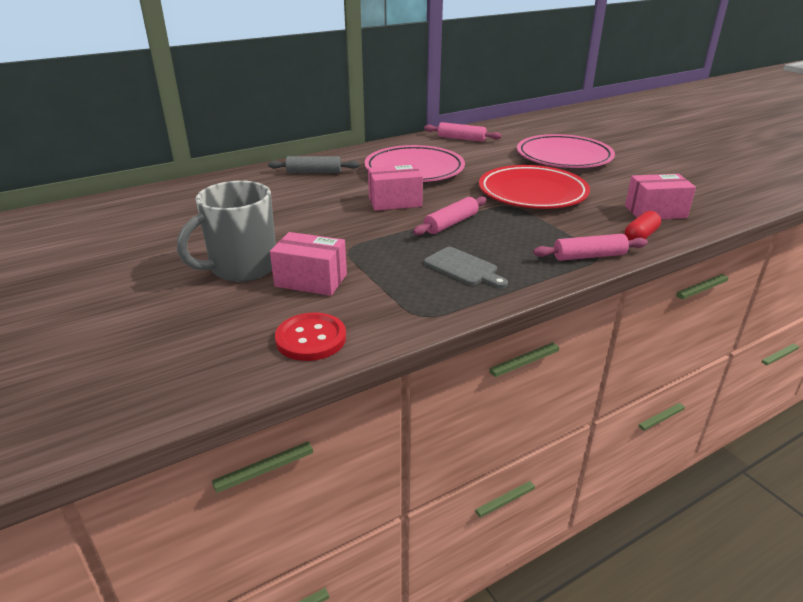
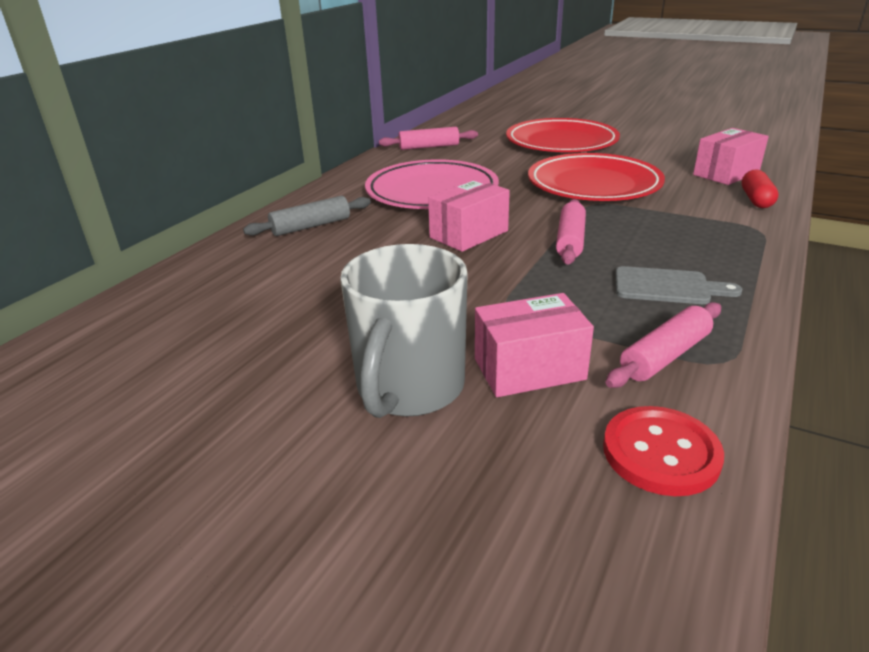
camera: 30 degrees left, 0 degrees up
pink plate [517,134,615,168] -> red plate [506,118,620,152]
pink rolling pin [533,234,648,261] -> pink rolling pin moved to [606,302,721,388]

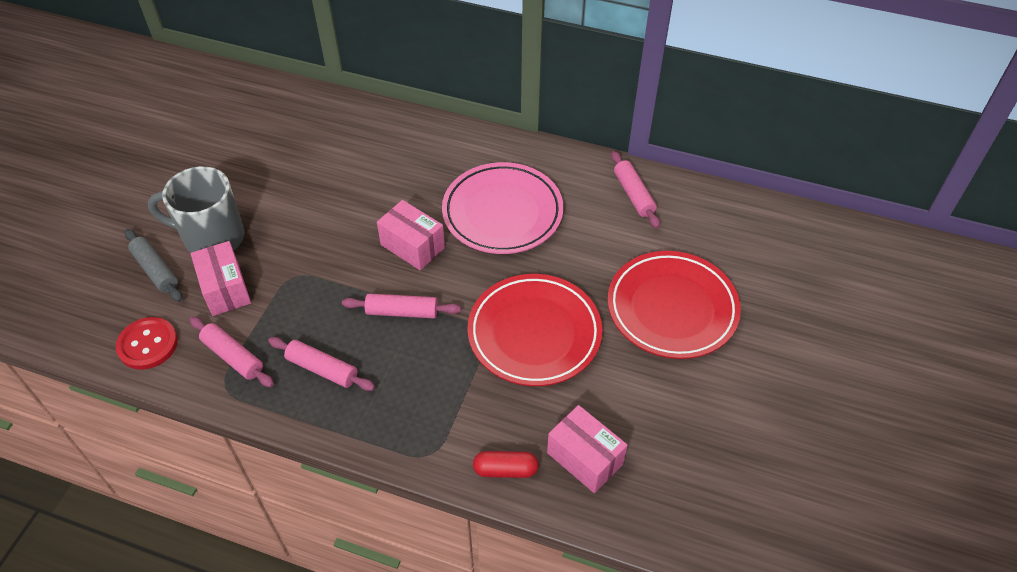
camera: 80 degrees right, 20 degrees up
grey rolling pin [243,196,371,236] -> grey rolling pin moved to [125,229,182,302]
grey cutting board [615,266,742,304] -> pink rolling pin [268,337,375,391]

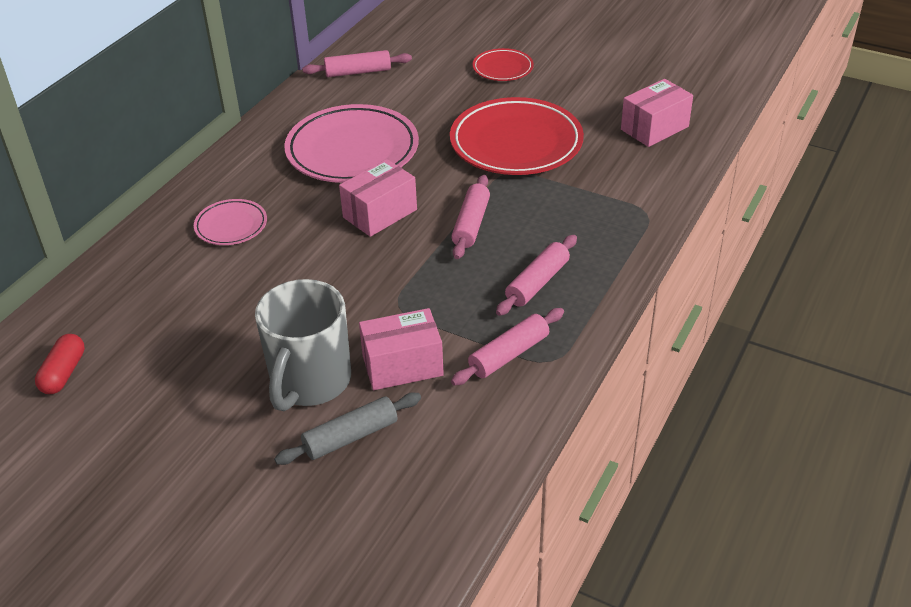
camera: 80 degrees left, 10 degrees down
red button [116,317,178,370] -> none
red capsule [473,451,539,478] -> red capsule moved to [35,334,85,394]
red plate [608,251,741,359] -> red plate [472,48,534,81], size x0.50
none -> pink plate [194,199,267,245]

